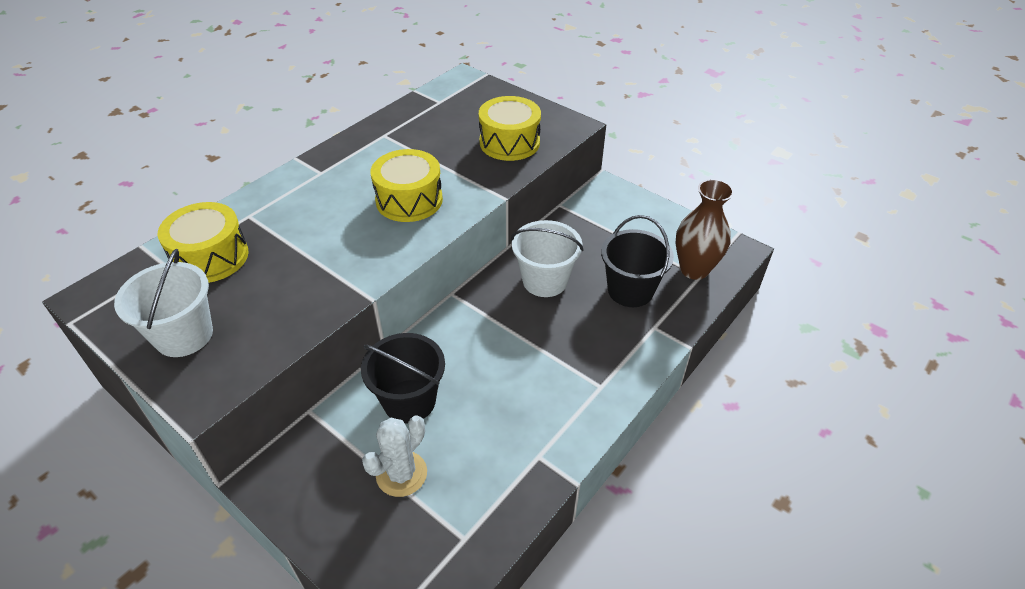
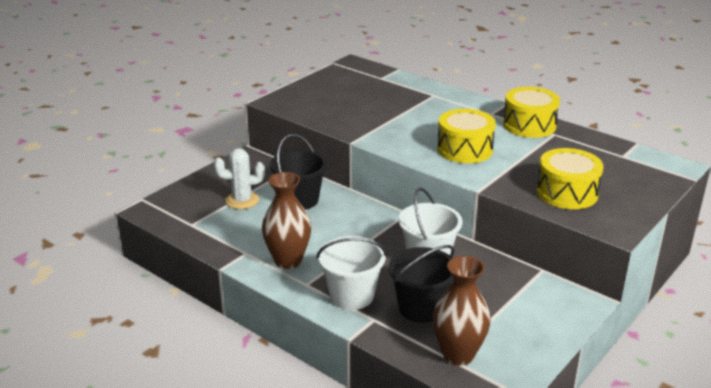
camera: 90 degrees right, 15 degrees down
white bucket [114,249,213,357] -> white bucket moved to [316,236,387,310]
yellow drum [158,202,249,283] -> yellow drum moved to [503,87,560,138]
white cactus [362,416,427,497] -> white cactus turned 45 degrees counterclockwise [214,148,265,209]
none -> brown vase [262,172,311,269]

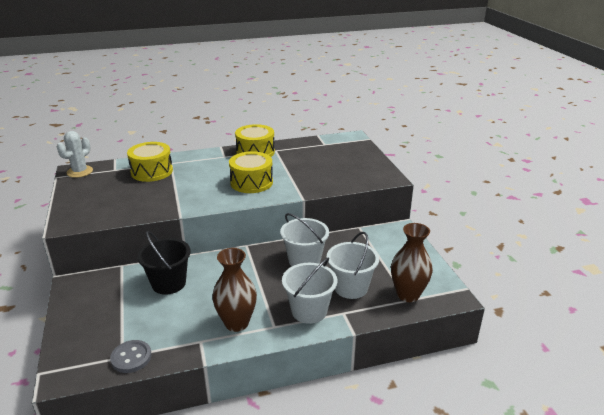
camera: 55 degrees left, 0 degrees up
white cactus [214,148,265,209] -> white cactus moved to [57,131,93,178]
black bucket [389,245,454,323] -> white bucket [327,232,379,299]
yellow drum [536,148,603,209] -> yellow drum moved to [127,142,173,182]
none -> grey button [110,340,152,373]

